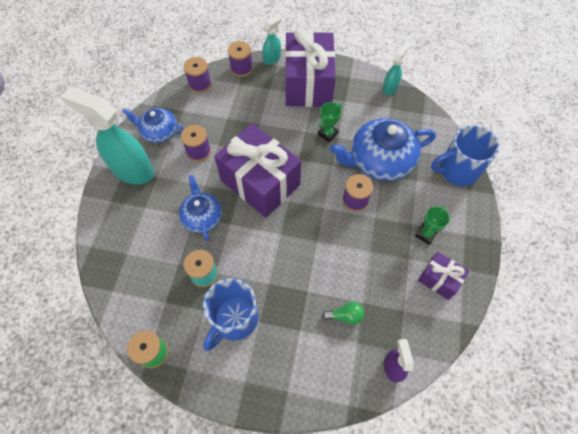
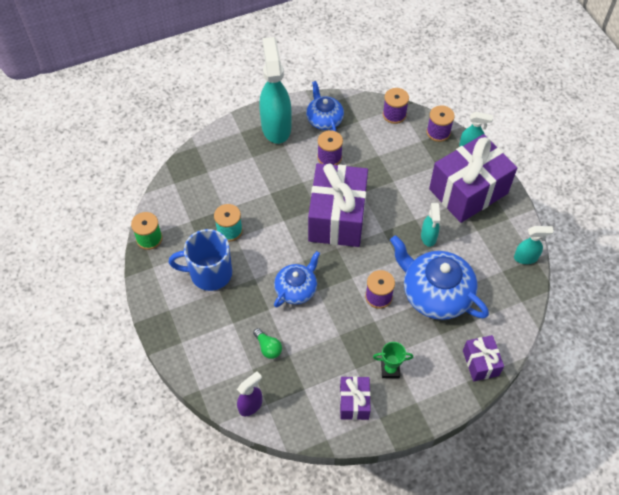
camera: 55 degrees right, 5 degrees down
blue teapot [179,175,222,241] -> blue teapot moved to [274,251,320,307]
green trophy [318,102,342,142] -> turquoise spray bottle [421,203,440,247]
blue mug [431,125,499,186] -> purple gift [463,335,504,381]

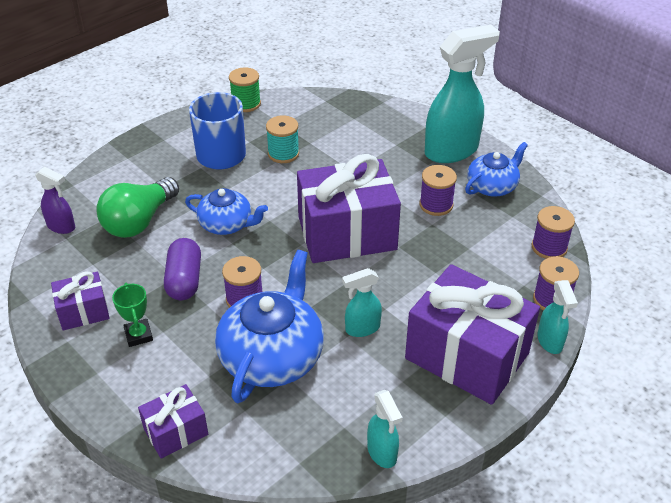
camera: 70 degrees right, 15 degrees down
green light bulb [253,328,282,359] -> green light bulb [96,177,179,238], size x2.06
none -> purple capsule [164,238,201,300]

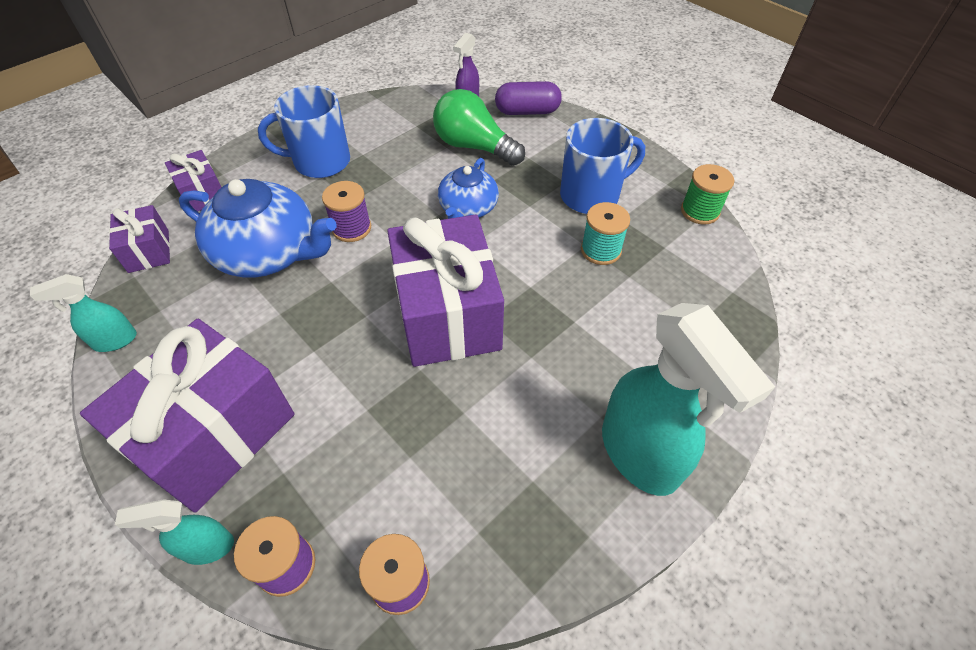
camera: 90 degrees right, 10 degrees up
purple gift [51,271,110,331] -> purple gift moved to [109,205,170,273]
green trophy [112,283,153,347] -> blue mug [258,85,350,178]
purple capsule [164,238,201,300] -> purple capsule moved to [495,81,562,115]
turquoise spray bottle [342,268,382,337] -> none
purple spool [419,165,457,216] -> none
blue teapot [465,142,528,197] -> none

